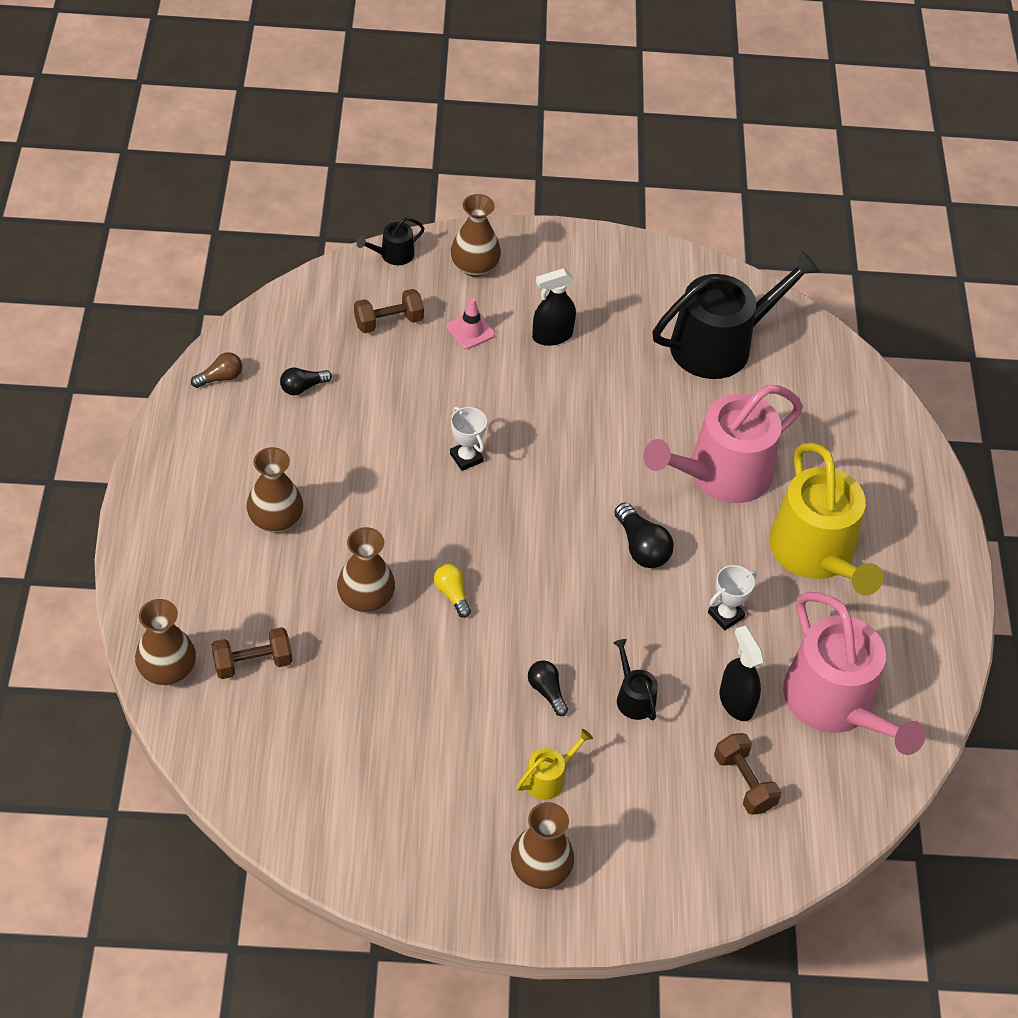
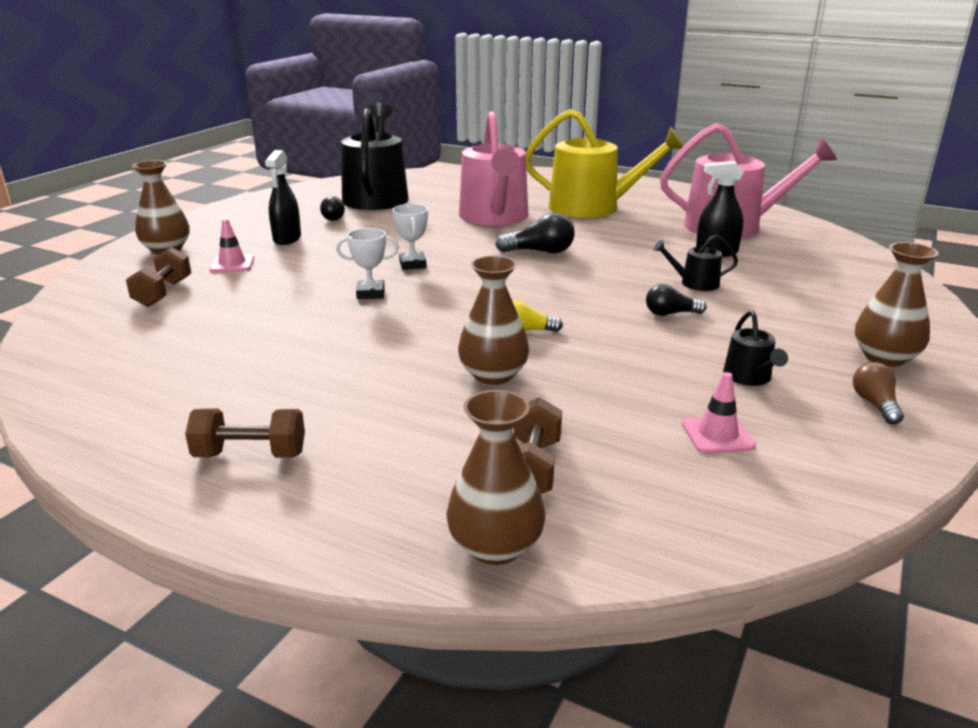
camera: 60 degrees left, 25 degrees down
brown light bulb [191,352,242,388] -> brown light bulb moved to [853,362,904,425]
brown vase [247,447,303,532] -> none
black light bulb [280,367,332,395] -> black light bulb moved to [320,196,345,221]
black watering can [356,217,425,265] -> black watering can moved to [723,311,788,386]
yellow watering can [517,729,593,800] -> none
white trophy [708,565,757,630] -> white trophy moved to [392,204,428,270]
brown dumbbell [714,733,781,815] -> brown dumbbell moved to [185,409,305,458]
none -> pink traffic cone [682,372,756,454]

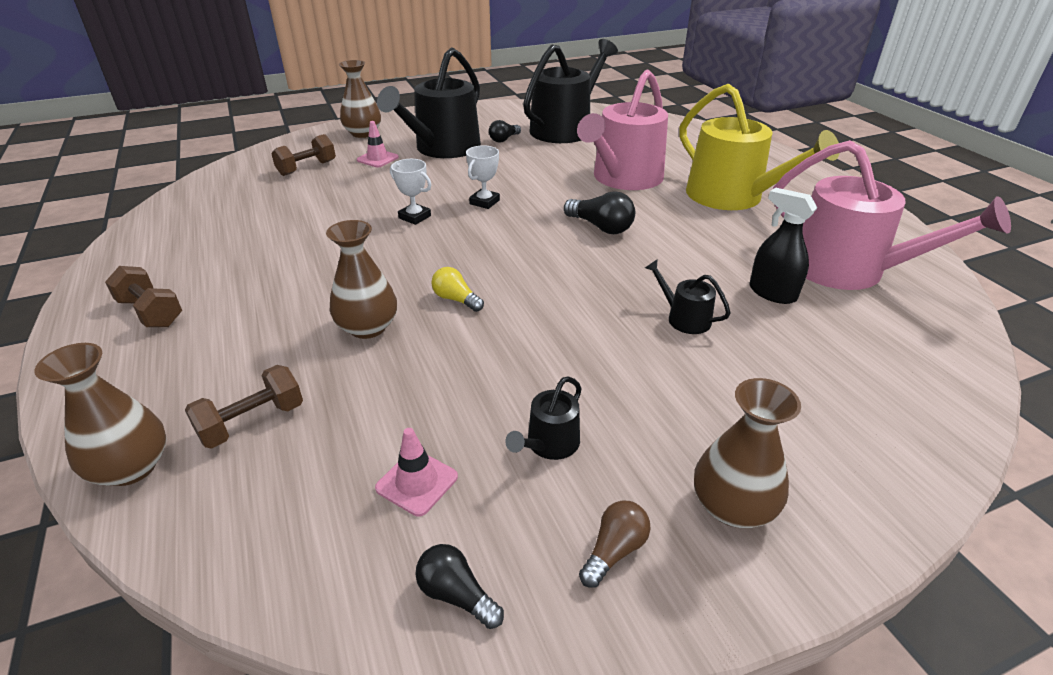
camera: 40 degrees right, 10 degrees up
black spray bottle [265,150,301,245] -> black watering can [377,47,481,158]
black light bulb [646,284,707,316] -> black light bulb moved to [416,544,504,629]

